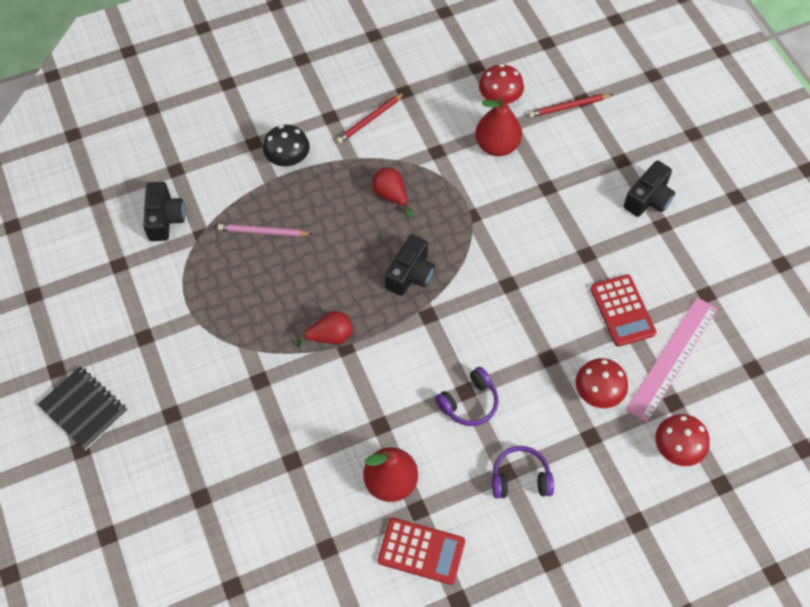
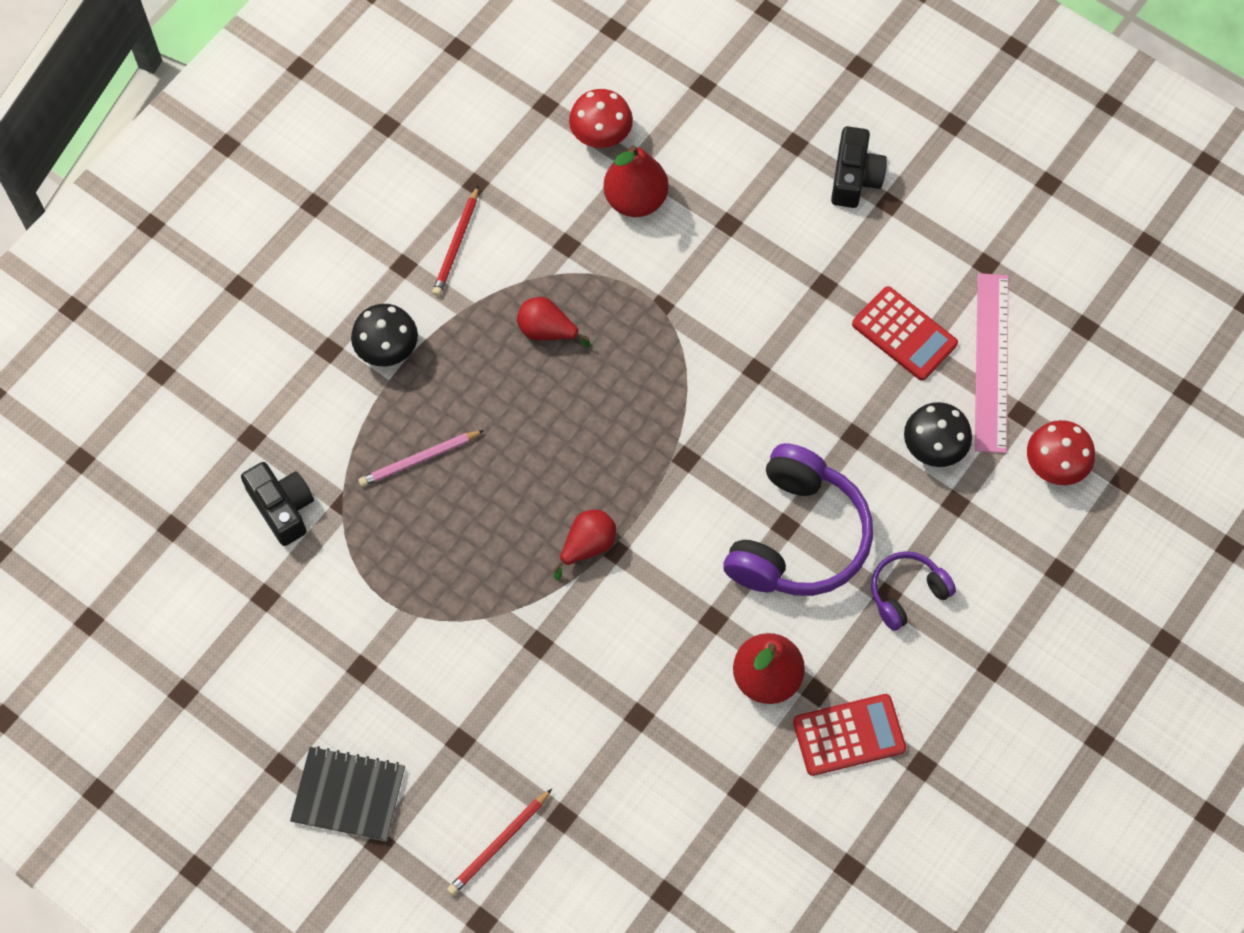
camera: 30 degrees left, 5 degrees up
black camera [385,235,435,296] -> none
purple headphones [435,367,498,426] -> purple headphones [723,443,873,596], size x1.91
red pencil [528,94,613,117] -> red pencil moved to [447,789,552,896]
red mushroom [576,358,628,408] -> black mushroom [904,402,972,467]

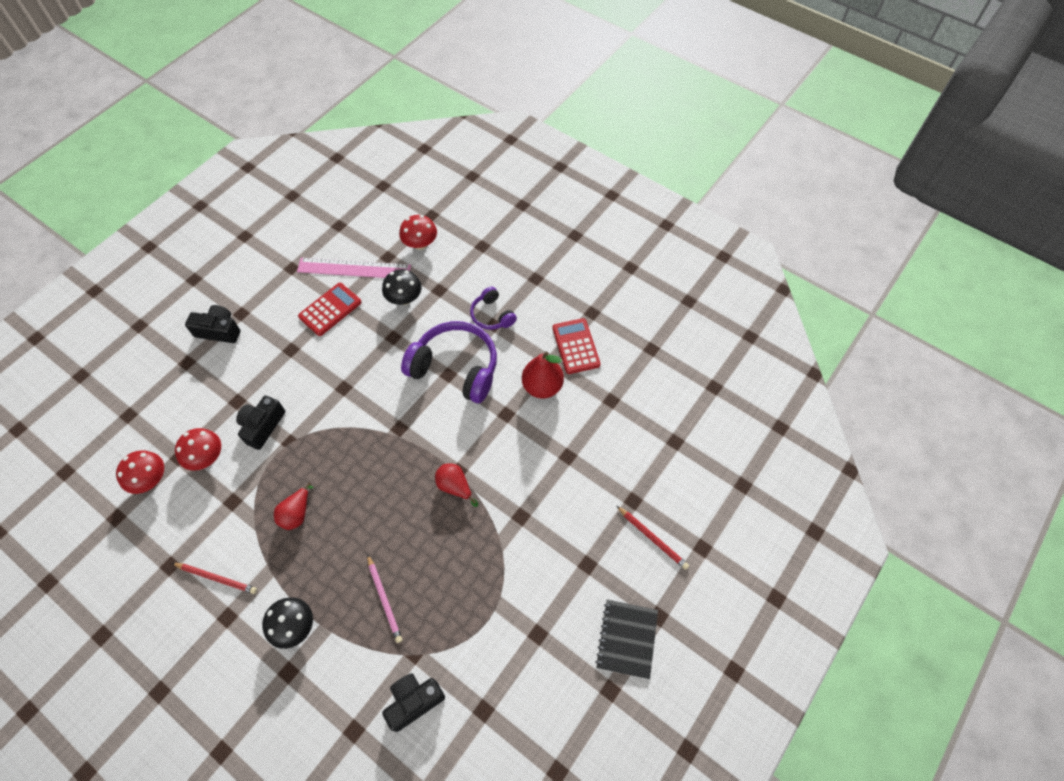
camera: 90 degrees left, 5 degrees down
red pear [603,145,668,217] -> red mushroom [175,428,221,471]
none -> black camera [236,395,285,450]

